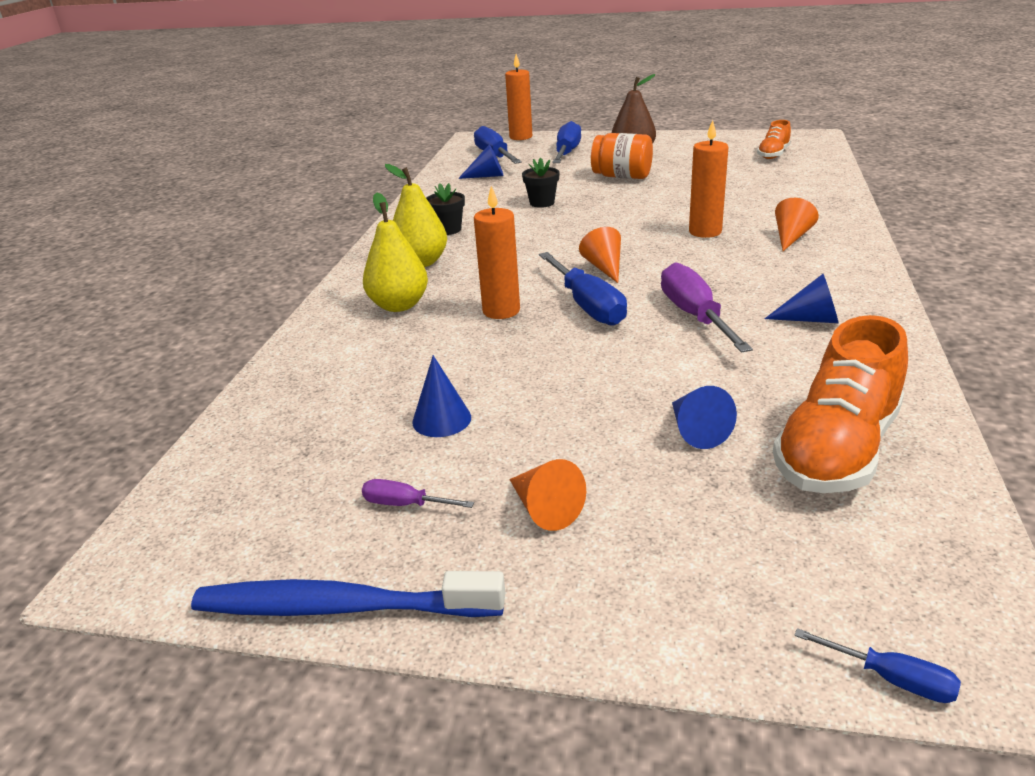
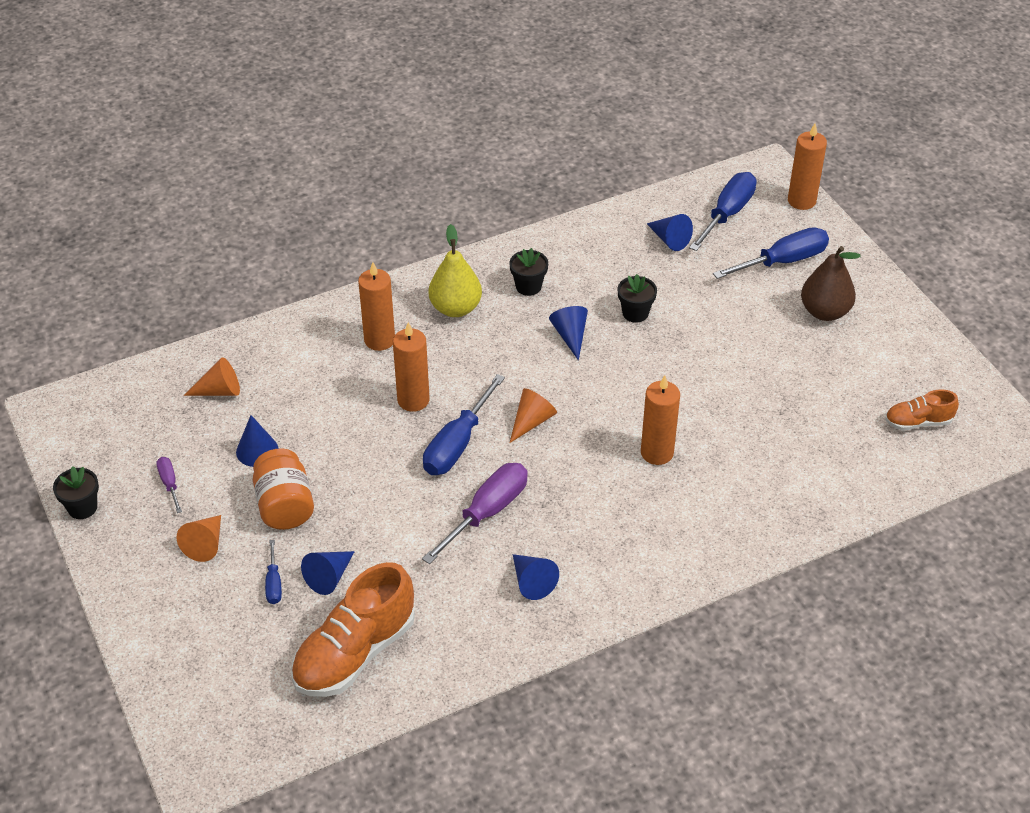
camera: 50 degrees right, 15 degrees up
blue toothbrush [191,571,505,617] -> black flower pot [53,466,99,519]
yellow pear [363,193,428,312] -> orange candle [358,262,395,351]
orange jar [591,133,653,179] -> orange jar moved to [253,448,314,530]
orange shoe [773,315,908,493] -> orange shoe turned 45 degrees counterclockwise [291,562,415,697]
orange cone [775,198,819,251] -> orange cone moved to [184,358,240,396]
blue screwdriver [794,628,961,703] -> blue screwdriver moved to [265,540,282,604]
none -> blue cone [549,306,588,361]

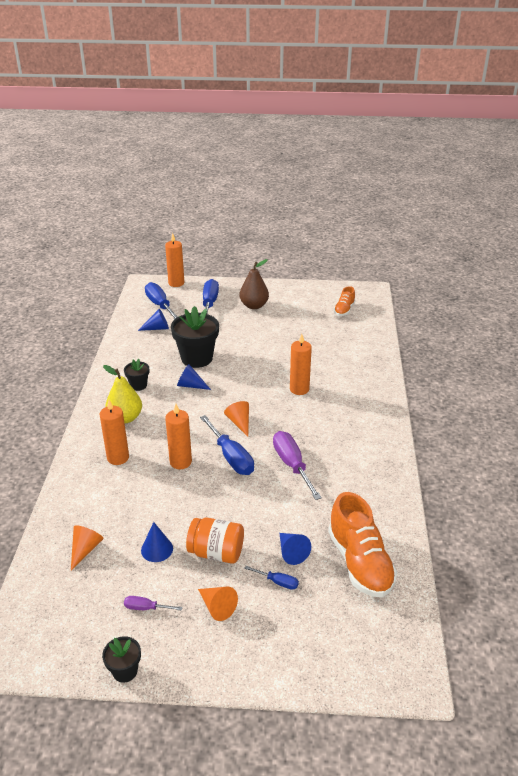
camera: 60 degrees left, 10 degrees down
blue cone [513,554,559,600] -> none
black flower pot [618,274,657,323] -> black flower pot [171,306,219,368], size x1.97

